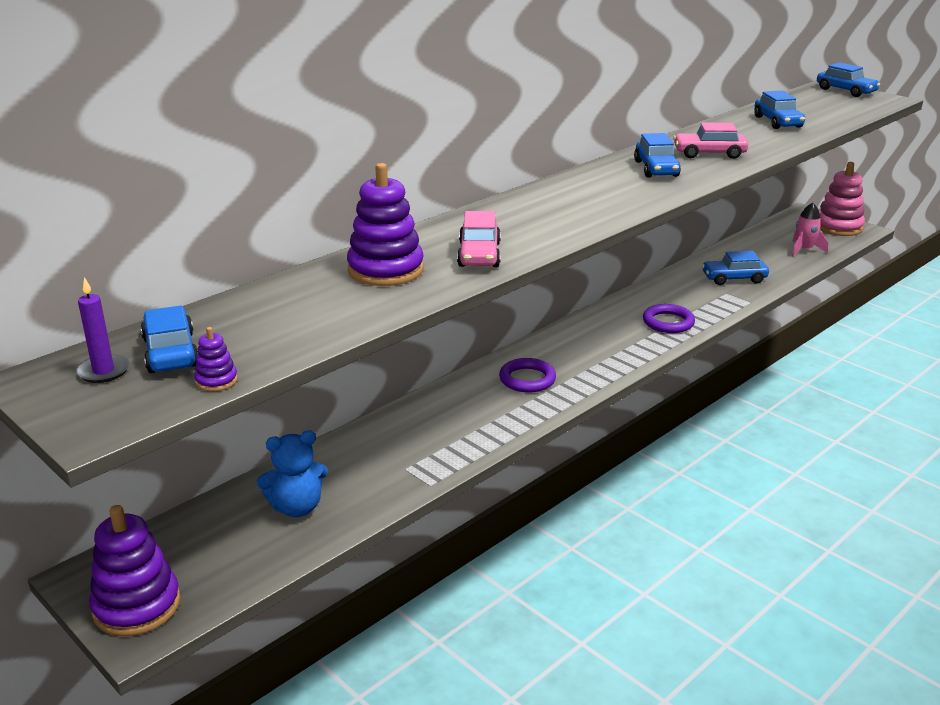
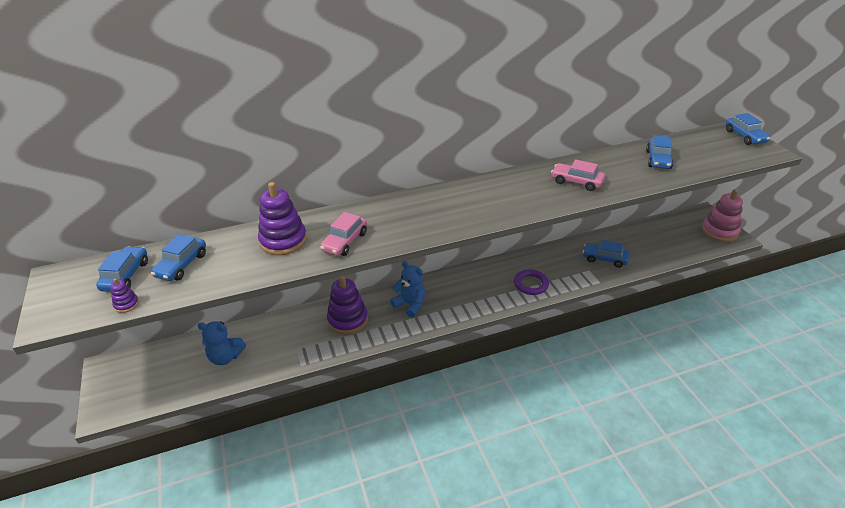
camera: 25 degrees right, 10 degrees up
purple candle [76,277,130,383] -> none
purple stacking toy [89,505,180,636] -> purple stacking toy moved to [327,276,368,335]
purple ring [499,358,556,393] -> blue teddy bear [390,261,426,318]
blue car [634,133,681,177] -> blue car moved to [151,234,206,281]
pink rocket [792,203,828,257] -> none

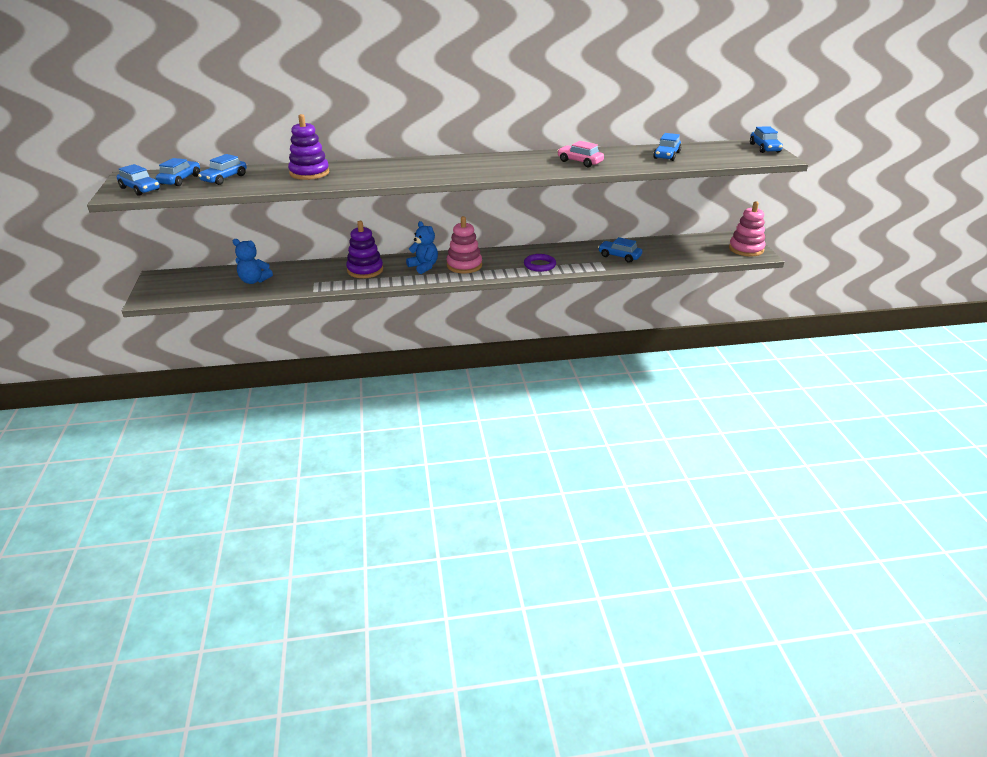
camera: 10 degrees right, 5 degrees down
purple stacking toy [110,278,139,313] -> none
pink car [320,212,367,256] -> none
none -> blue car [117,164,160,196]
none -> pink stacking toy [447,216,482,273]

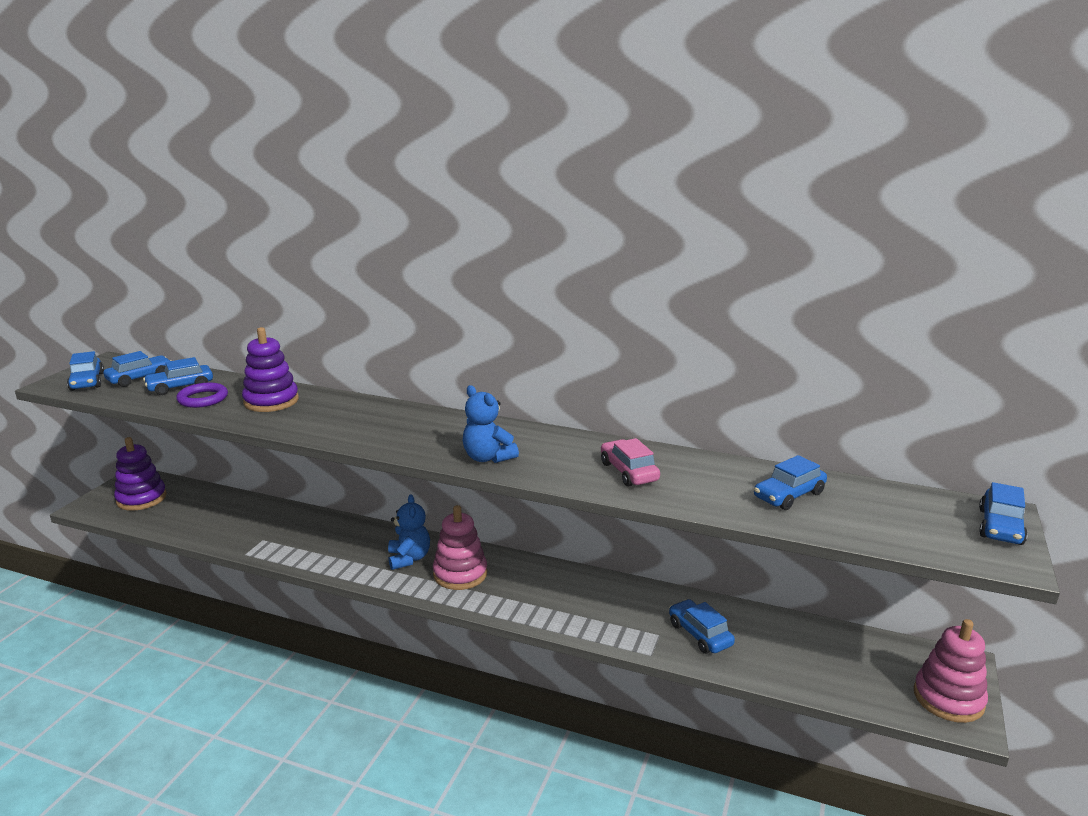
camera: 30 degrees right, 10 degrees down
blue teddy bear [233,239,273,284] -> blue teddy bear moved to [463,385,519,463]
purple stacking toy [346,221,383,278] -> purple stacking toy moved to [114,437,167,511]
purple ring [524,254,556,272] -> purple ring moved to [176,383,228,408]

